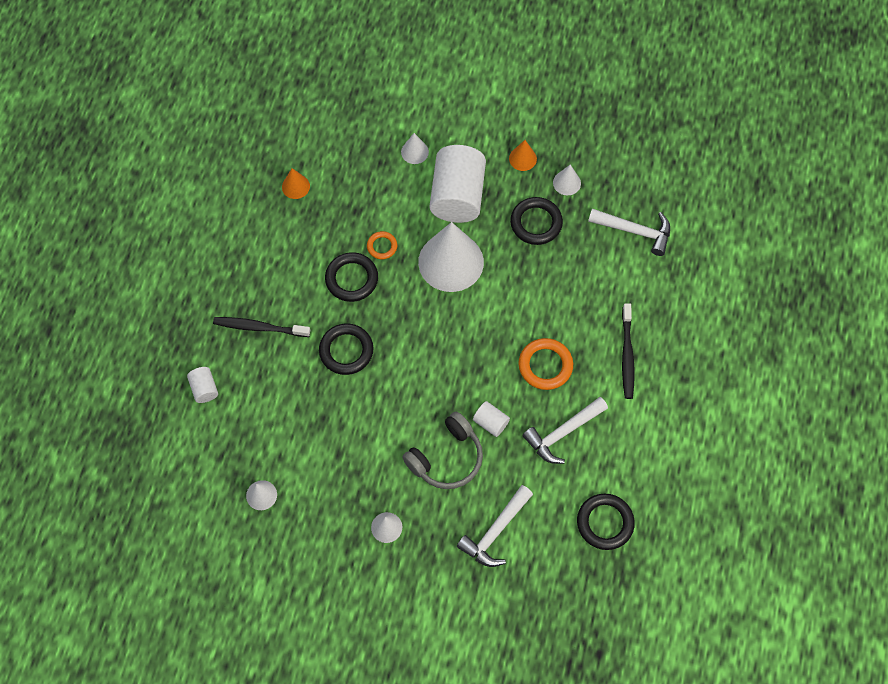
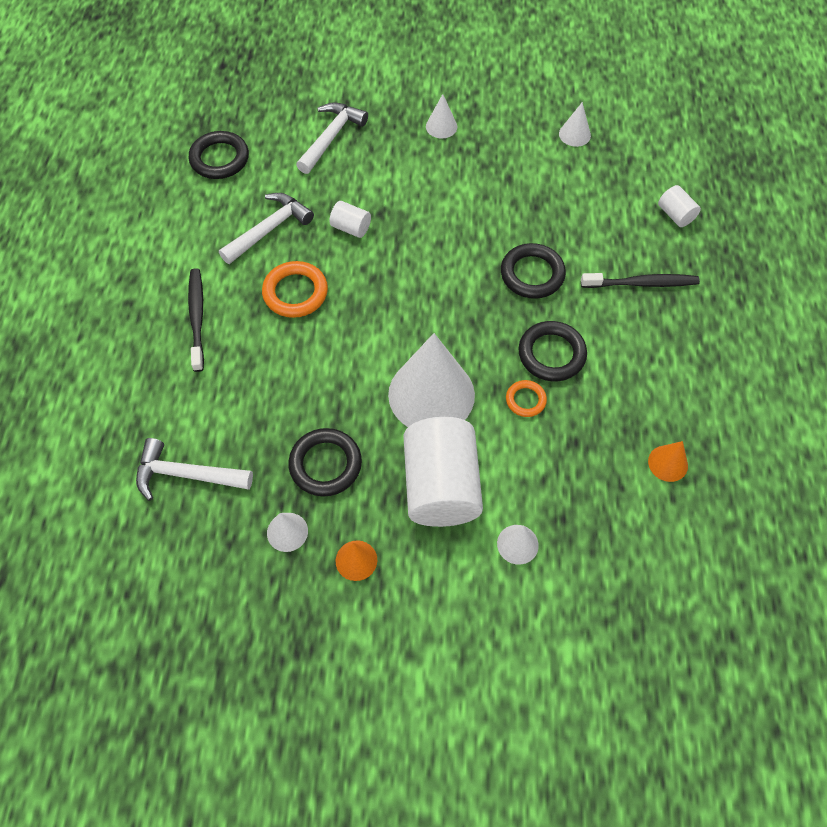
camera: 170 degrees right, 5 degrees down
grey headphones [402,411,483,489] -> none

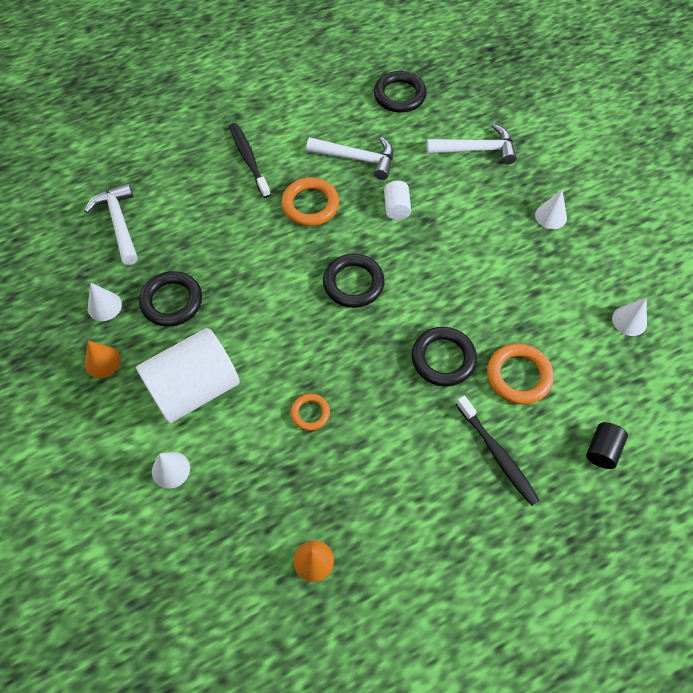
camera: 60 degrees right, 0 degrees up
black toothbrush [188,268,204,372] -> black toothbrush turned 75 degrees counterclockwise [229,123,271,198]
white cone [388,333,475,427] -> none
black ring [518,321,587,381] -> black ring moved to [323,254,385,308]
white cylinder [658,185,701,227] -> black cylinder [586,422,628,469]
none -> orange ring [487,343,554,404]

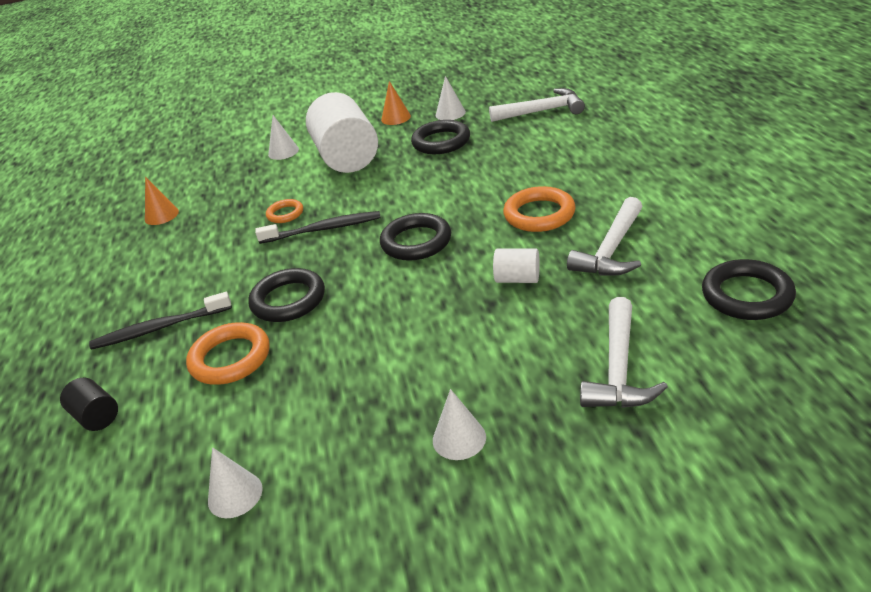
camera: 110 degrees right, 25 degrees down
black toothbrush [229,123,271,198] -> black toothbrush moved to [255,211,381,244]

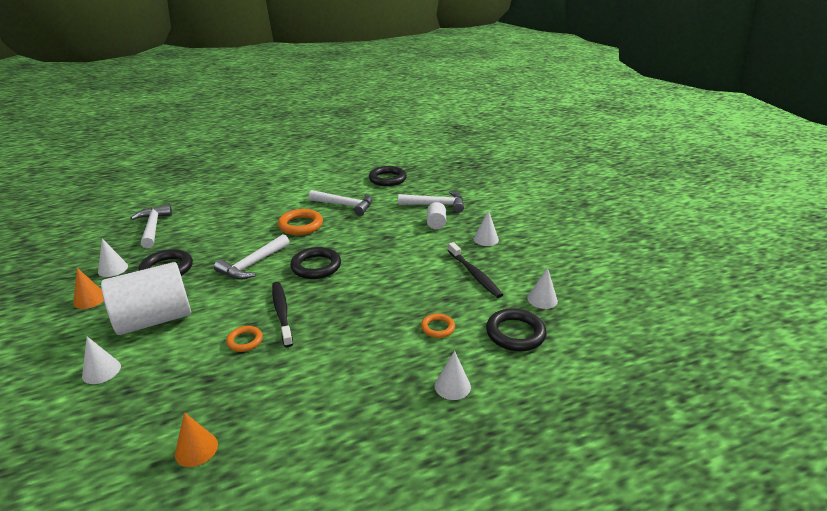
camera: 105 degrees left, 5 degrees down
black cylinder [60,378,118,431] -> none
black toothbrush [89,292,232,350] -> black toothbrush moved to [448,242,503,298]
orange ring [186,322,270,385] -> orange ring [421,313,455,338], size x0.58
black ring [248,268,325,322] -> black ring moved to [486,308,547,351]
white cylinder [493,248,540,283] -> white cylinder moved to [427,202,446,229]
none -> white hammer [214,234,290,280]
none -> white cone [435,351,471,400]

